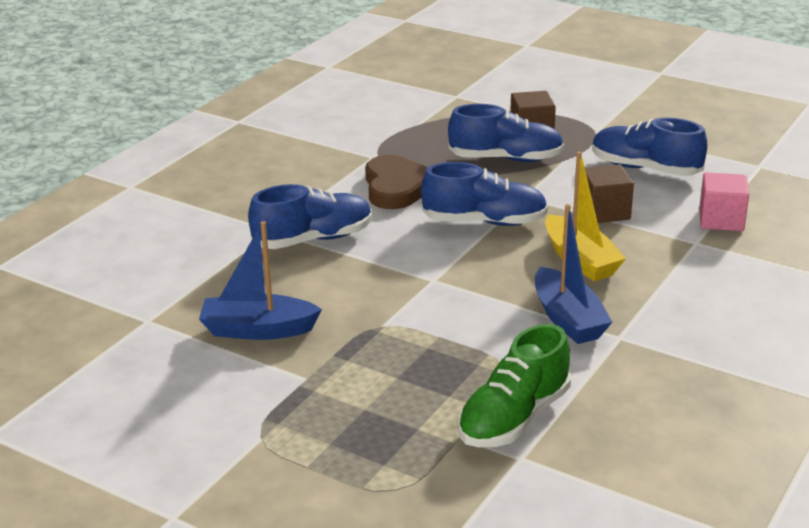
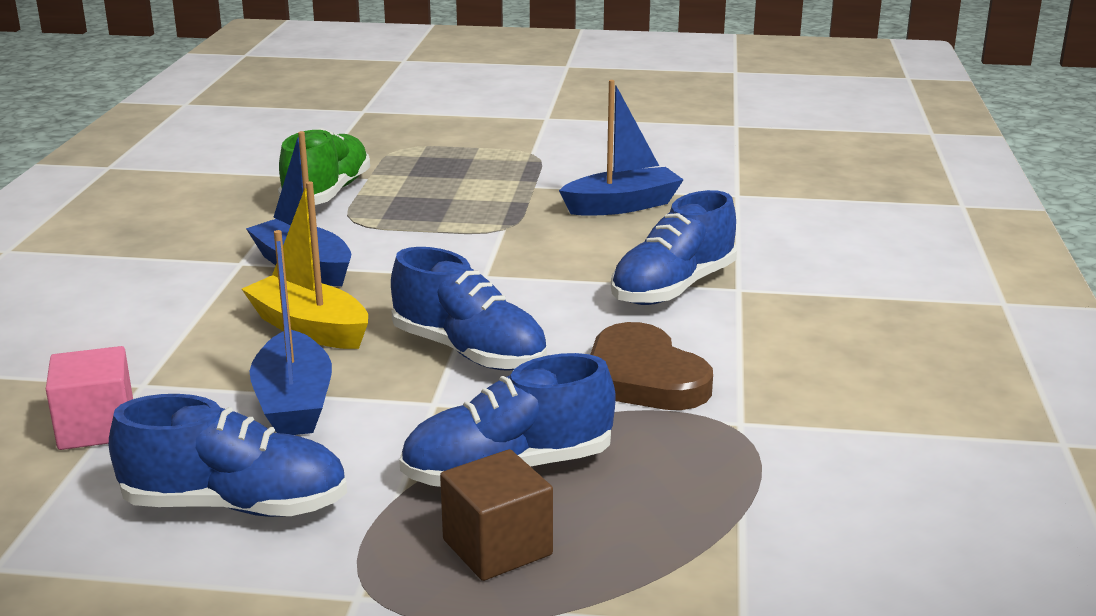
camera: 155 degrees right, 5 degrees down
blue shoe [421,162,548,226] -> blue shoe turned 120 degrees counterclockwise [391,247,547,371]
brown cube [585,165,634,223] -> blue boat [249,230,332,435]

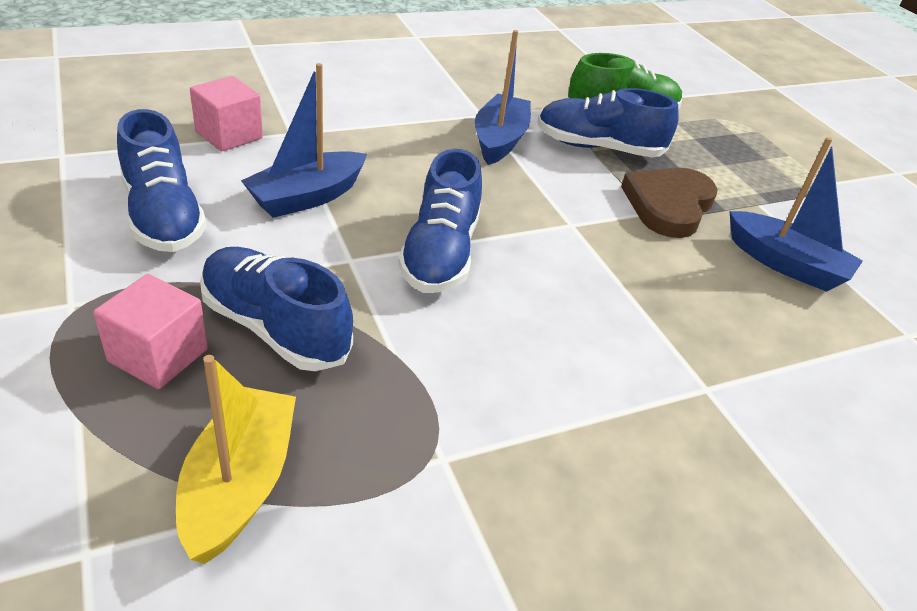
camera: 55 degrees right, 15 degrees up
yellow boat [242,181,368,349] -> yellow boat moved to [176,355,296,564]
brown cube [440,449,553,581] -> pink cube [93,274,208,389]
brown heart [590,322,713,410] -> brown heart moved to [621,168,718,238]
blue shoe [611,190,737,305] -> blue shoe moved to [537,88,679,157]

